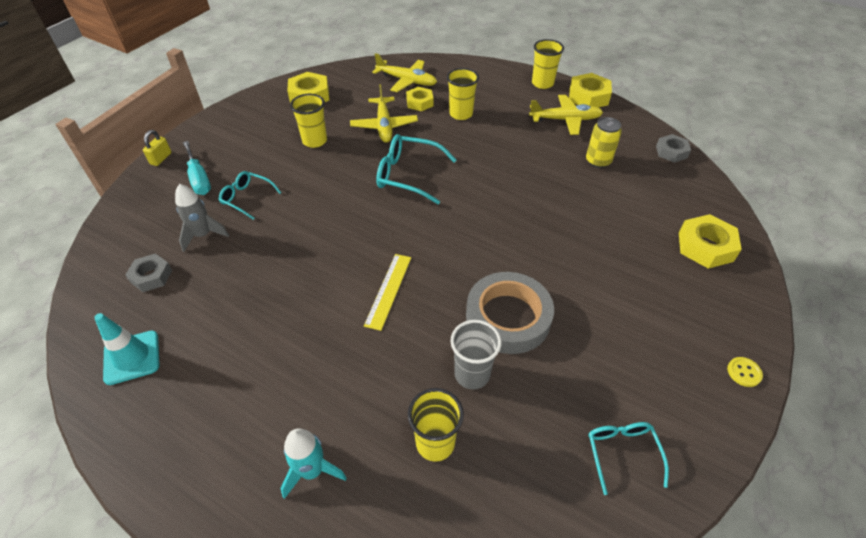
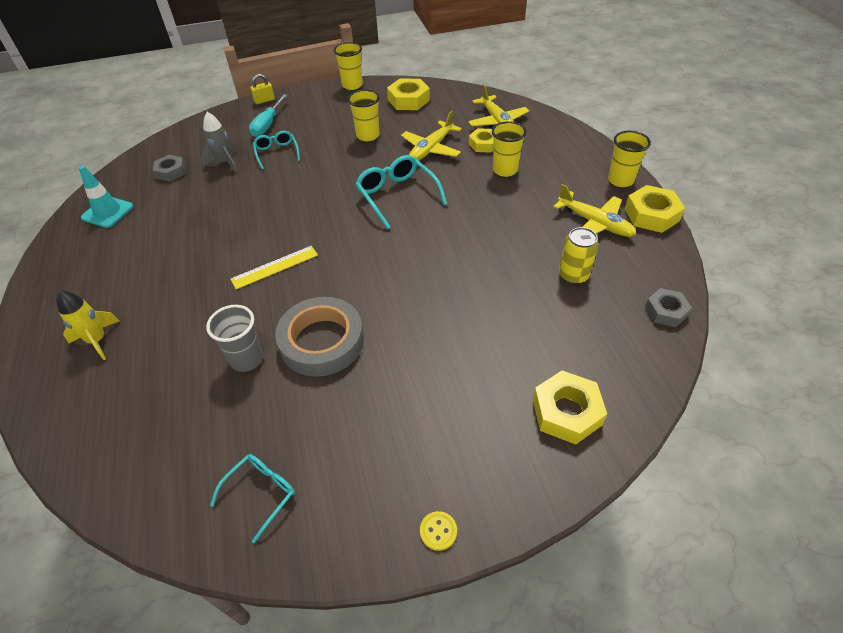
camera: 45 degrees right, 0 degrees up
turquoise rocket [281,428,347,499] -> yellow rocket [56,290,119,360]
yellow cup [408,388,464,462] -> yellow cup moved to [334,42,363,90]

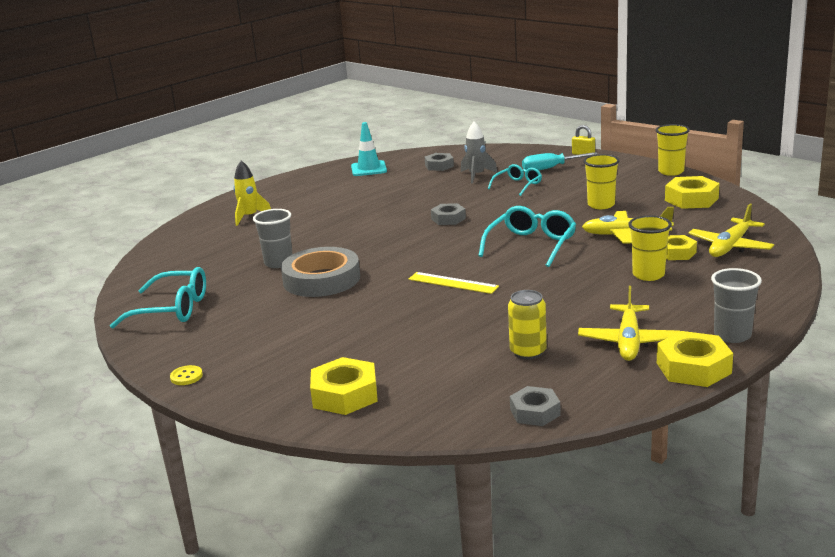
camera: 60 degrees right, 25 degrees down
turquoise glasses [210,454,295,543] -> turquoise glasses [110,267,206,328], size x1.61
yellow ruler [230,246,318,289] -> yellow ruler moved to [408,272,499,294]
yellow cup [608,131,651,187] -> grey cup [711,268,762,343]
none -> grey nut [431,203,466,225]

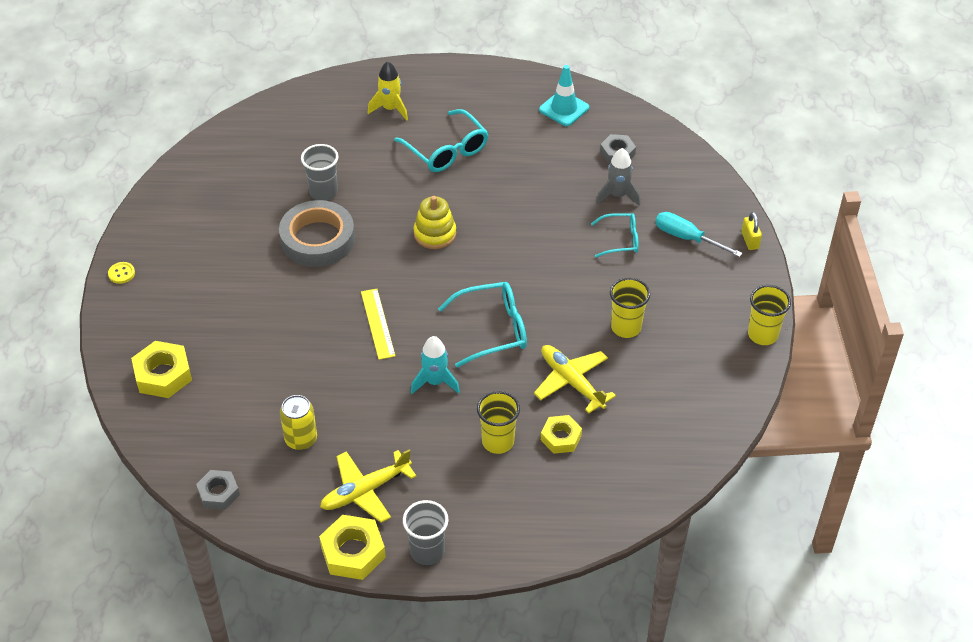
camera: 45 degrees right, 25 degrees up
turquoise glasses [110,267,206,328] -> turquoise glasses moved to [394,109,488,172]
grey nut [431,203,466,225] -> none
yellow nut [665,176,720,209] -> none
yellow plane [688,204,774,257] -> none
none -> turquoise rocket [411,336,460,394]
none -> yellow stacking toy [414,196,456,249]

